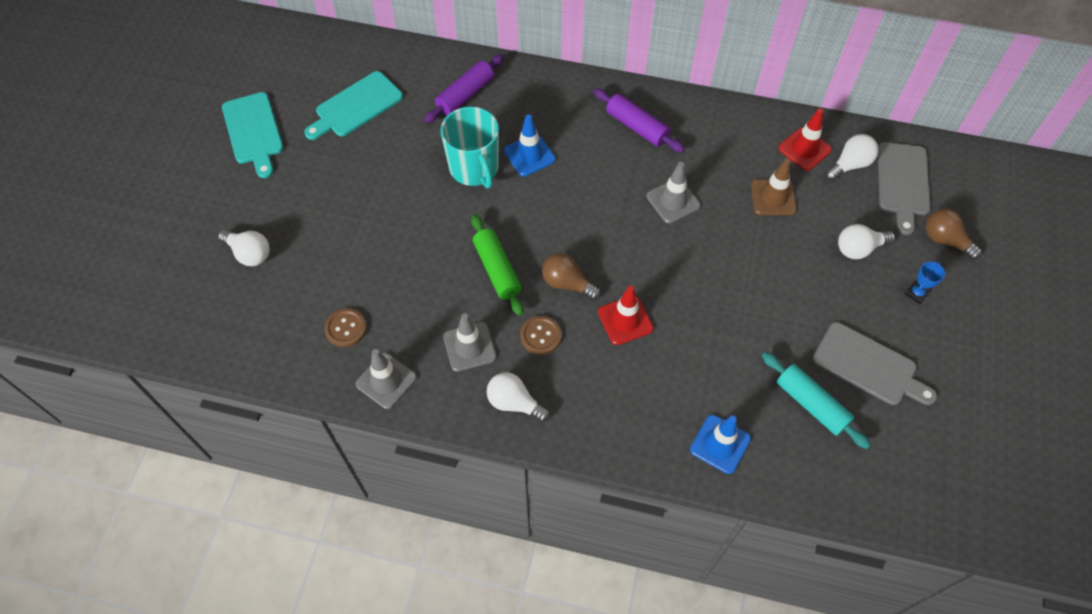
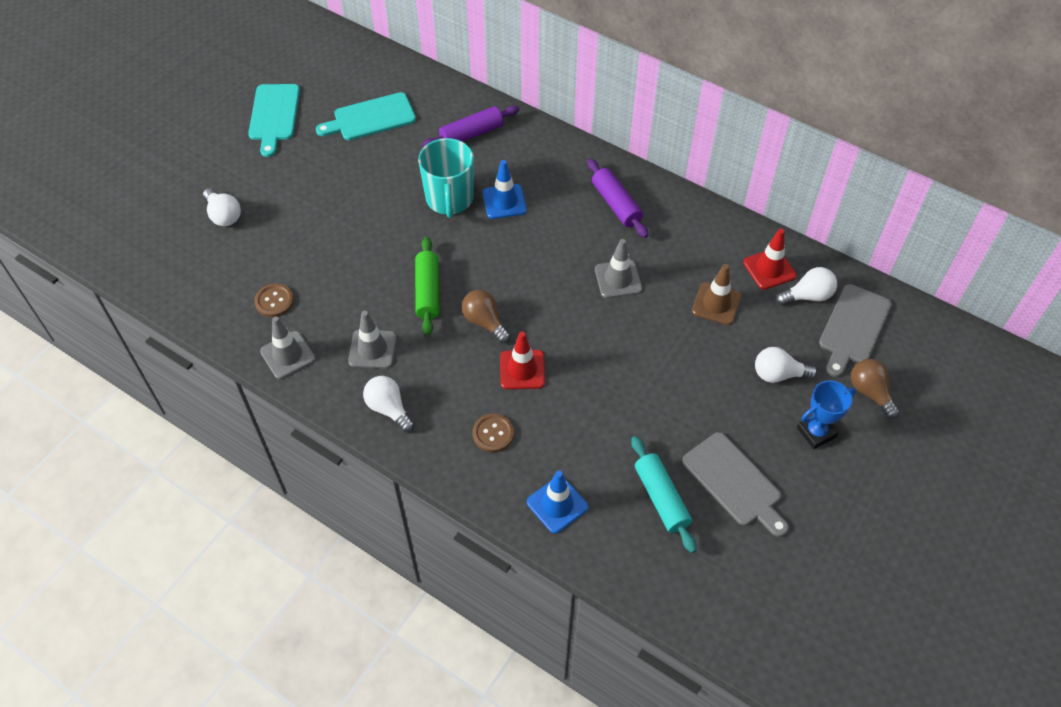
camera: 20 degrees right, 5 degrees down
brown button [520,316,561,355] -> brown button moved to [472,414,514,452]
blue trophy [905,261,945,304] -> blue trophy [797,380,856,449], size x1.55

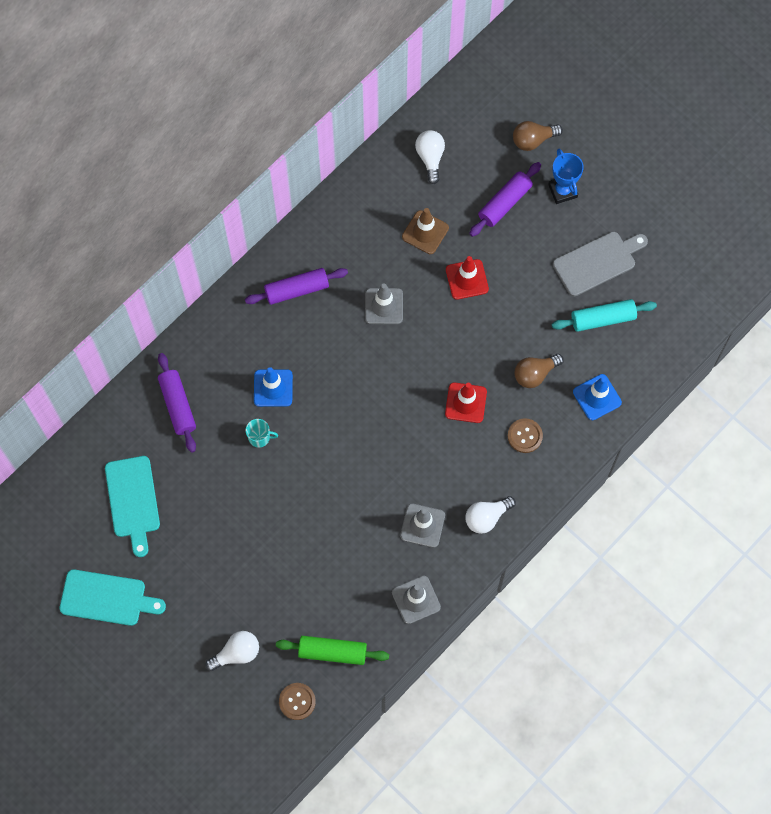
camera: 80 degrees left, 15 degrees up
brown button [254,283,294,317] -> brown button moved to [279,683,316,720]
green rolling pin [415,237,440,336] -> green rolling pin moved to [276,636,389,665]
turquoise mug [418,138,474,218] -> turquoise mug [246,419,278,448], size x0.46
brown light bulb [462,290,510,343] -> brown light bulb moved to [514,354,564,388]
red traffic cone [743,229,797,290] -> red traffic cone moved to [446,256,489,300]
white light bulb [755,347,818,383] -> purple rolling pin [469,162,541,237]
grey cutting board [819,284,892,377] -> none

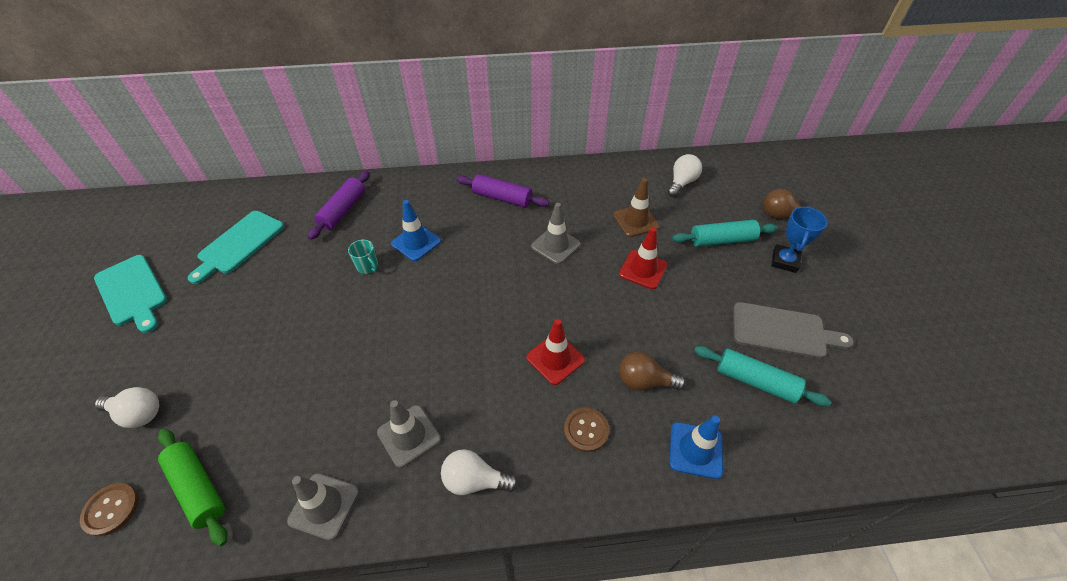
camera: 40 degrees right, 20 degrees down
purple rolling pin [469,162,541,237] -> turquoise rolling pin [672,220,778,247]

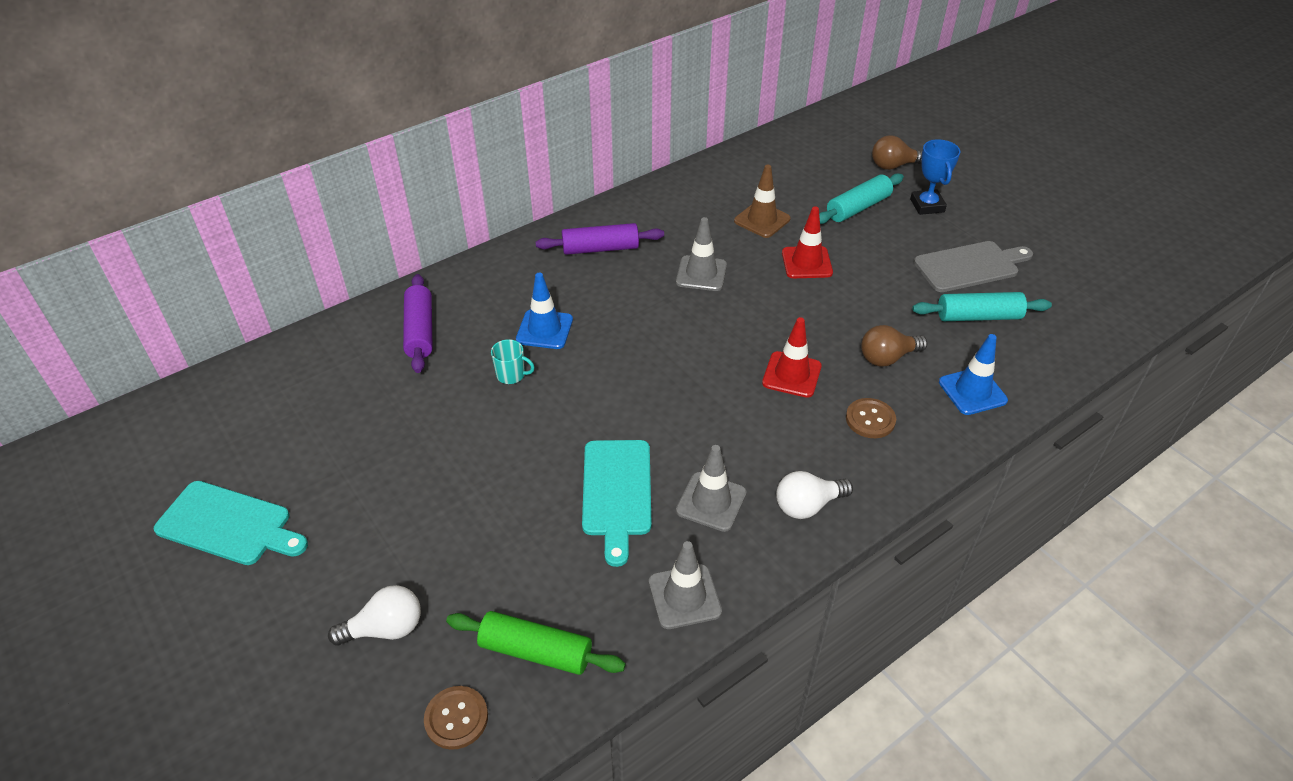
camera: 30 degrees left, 5 degrees down
turquoise cutting board [187,211,284,284] -> turquoise cutting board moved to [582,440,652,567]
white light bulb [667,154,702,197] -> none

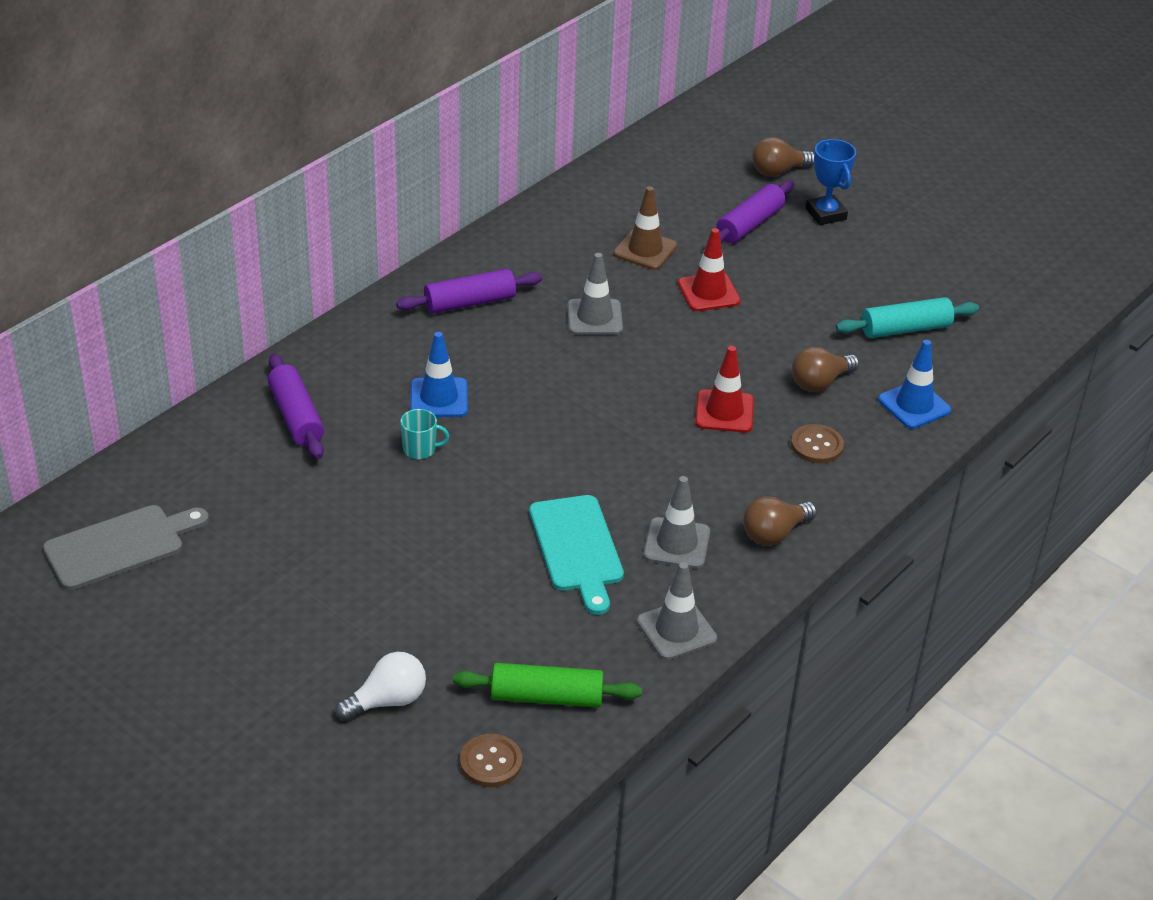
camera: 15 degrees left, 5 degrees down
turquoise cutting board [154,481,308,565] -> none
white light bulb [776,471,853,519] -> brown light bulb [743,496,817,546]
turquoise rolling pin [819,173,904,224] -> purple rolling pin [707,180,794,243]
grey cutting board [914,241,1033,292] -> grey cutting board moved to [43,505,209,590]

